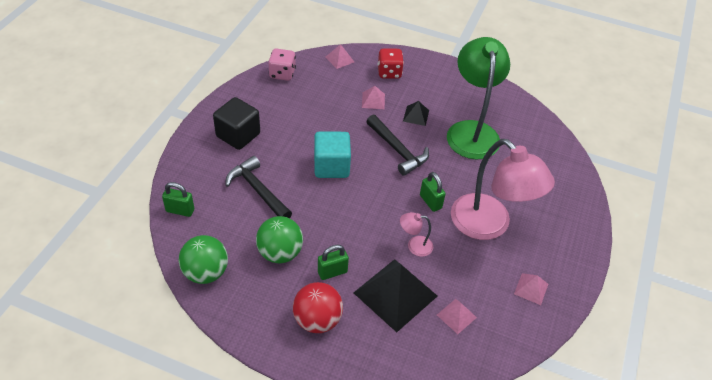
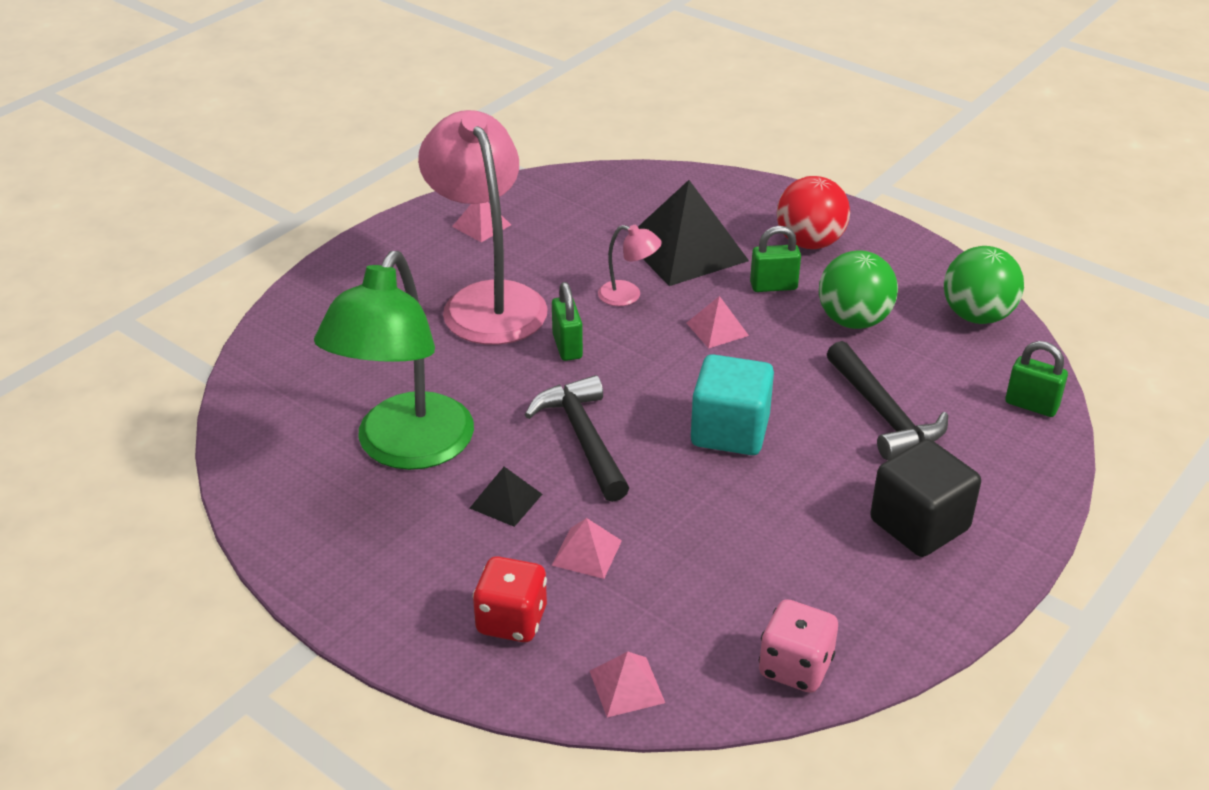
camera: 160 degrees left, 10 degrees down
pink pyramid [437,299,477,334] -> pink pyramid moved to [686,296,749,348]

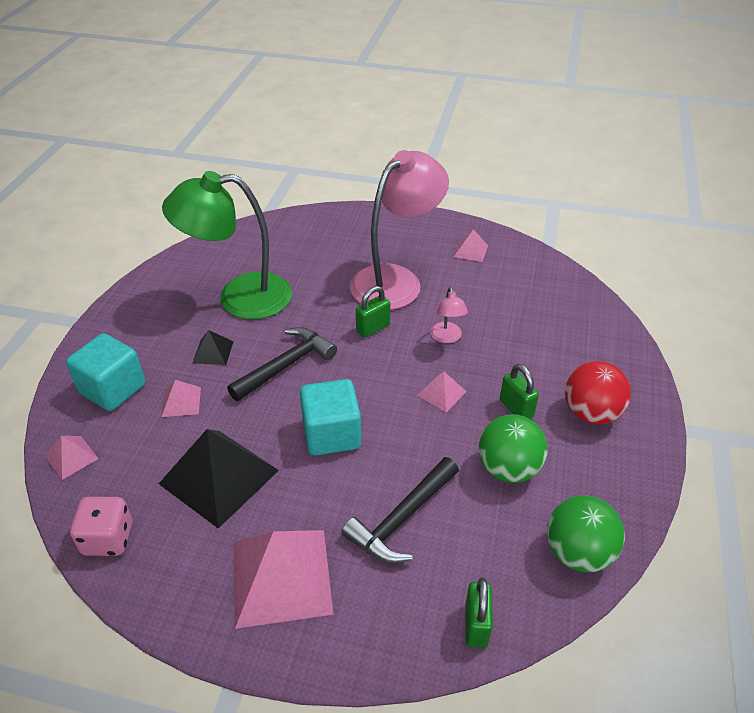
camera: 65 degrees right, 5 degrees up
red dice [473,556,547,642] -> turquoise cube [66,333,145,411]
black pyramid [624,180,749,286] -> black pyramid moved to [159,429,279,528]
black cube [870,439,981,557] -> pink pyramid [233,530,334,629]

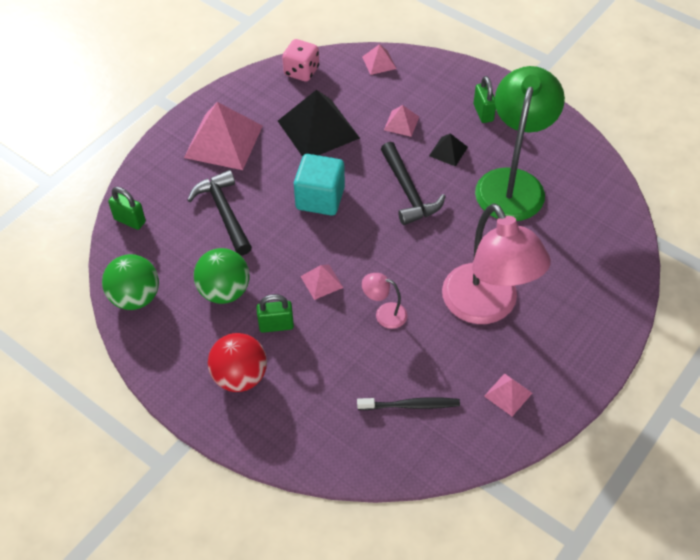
camera: 115 degrees right, 10 degrees up
turquoise cube [66,333,145,411] -> none
green padlock [356,286,390,338] -> green padlock moved to [474,76,496,123]
none -> black toothbrush [357,397,460,410]

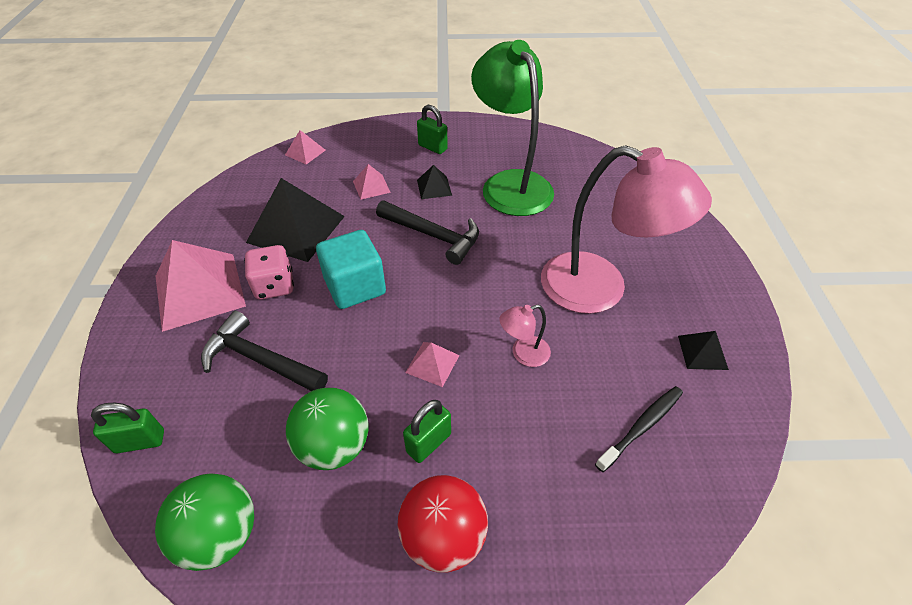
camera: 40 degrees left, 5 degrees down
pink dice [282,39,319,82] -> pink dice moved to [244,245,294,299]
pink pyramid [484,373,532,416] -> black pyramid [678,331,729,370]

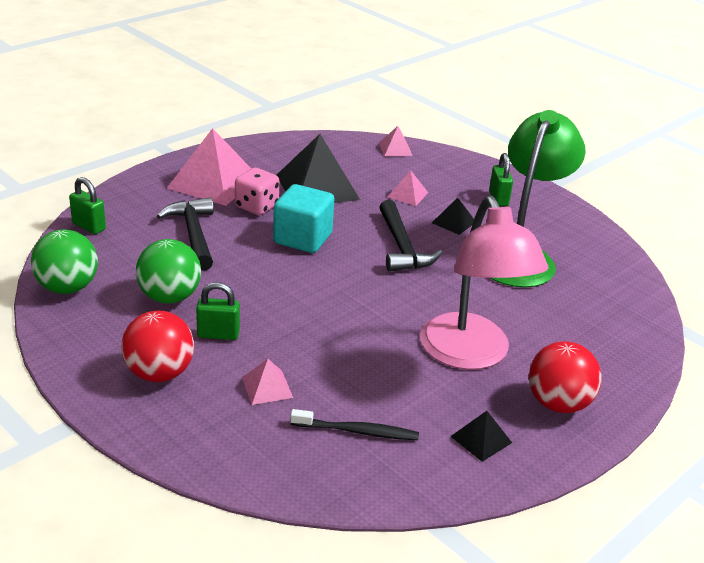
camera: 45 degrees right, 15 degrees down
pink pyramid [405,342,460,387] -> pink pyramid moved to [242,359,293,405]
pink lamp [499,305,551,367] -> none
none -> red ball [529,341,602,413]

